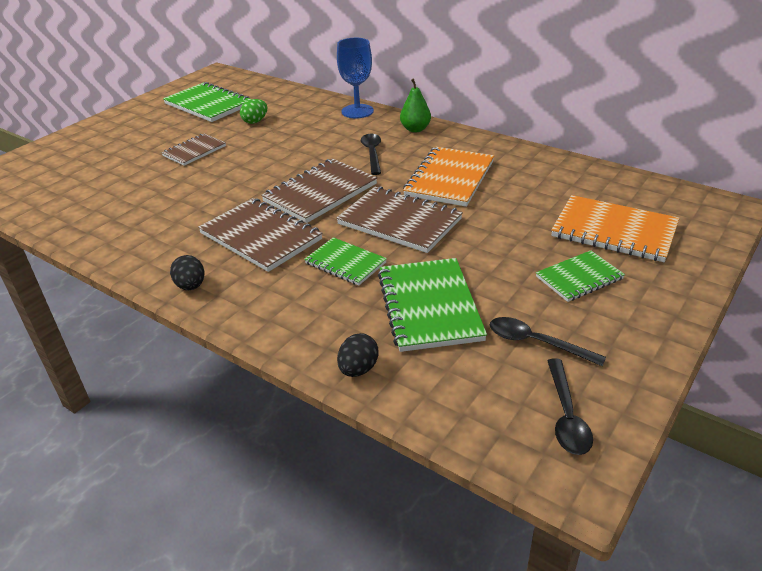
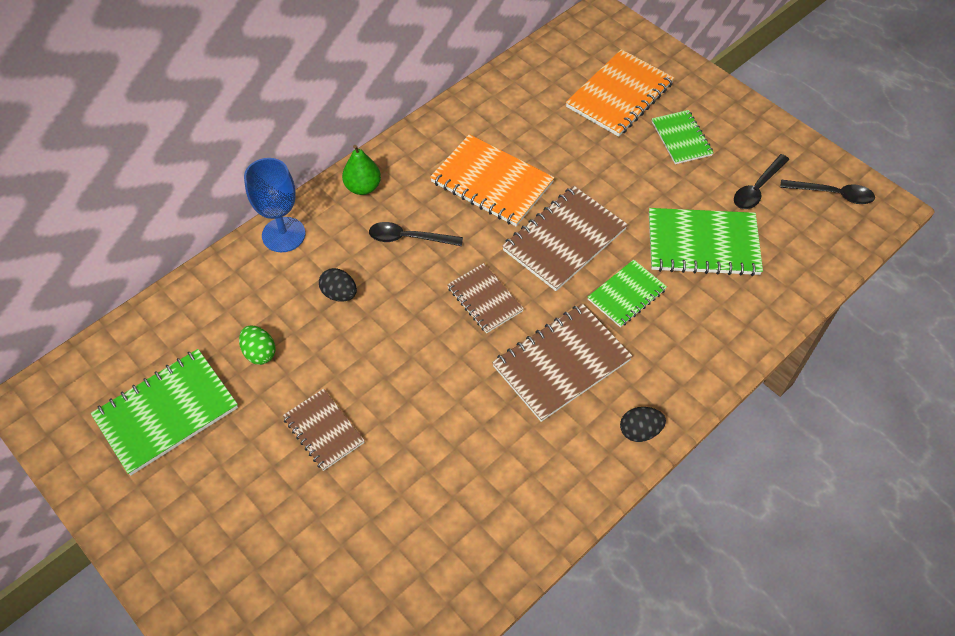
camera: 80 degrees left, 20 degrees up
brown notebook [261,158,377,223] -> brown notebook [447,263,524,333], size x0.61
black egg [337,333,379,377] -> black egg moved to [319,268,357,302]

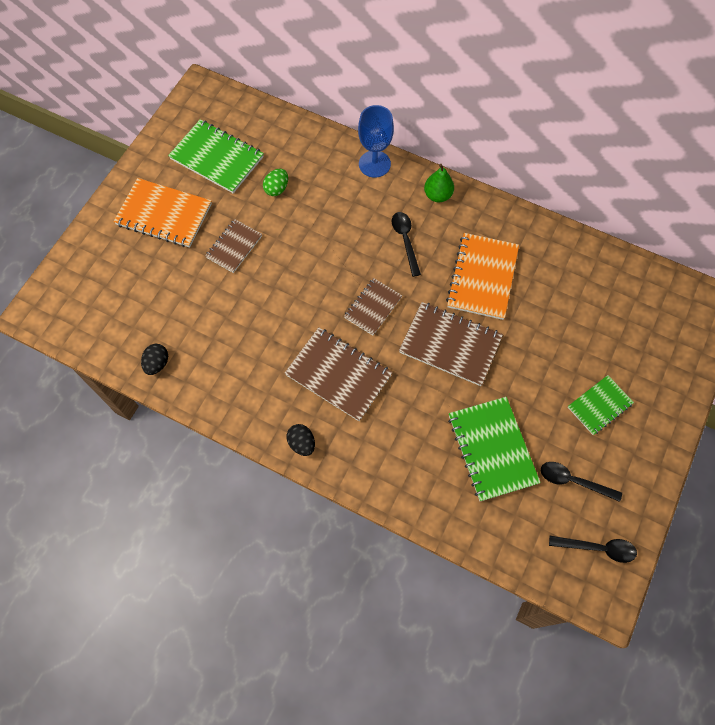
camera: 70 degrees right, 10 degrees up
black egg [319,268,357,302] -> black egg moved to [141,344,168,375]
orange notebook [566,49,674,137] -> orange notebook moved to [113,178,212,248]
green notebook [588,260,667,327] -> none
black spoon [780,180,875,204] -> black spoon turned 75 degrees counterclockwise [549,536,637,563]

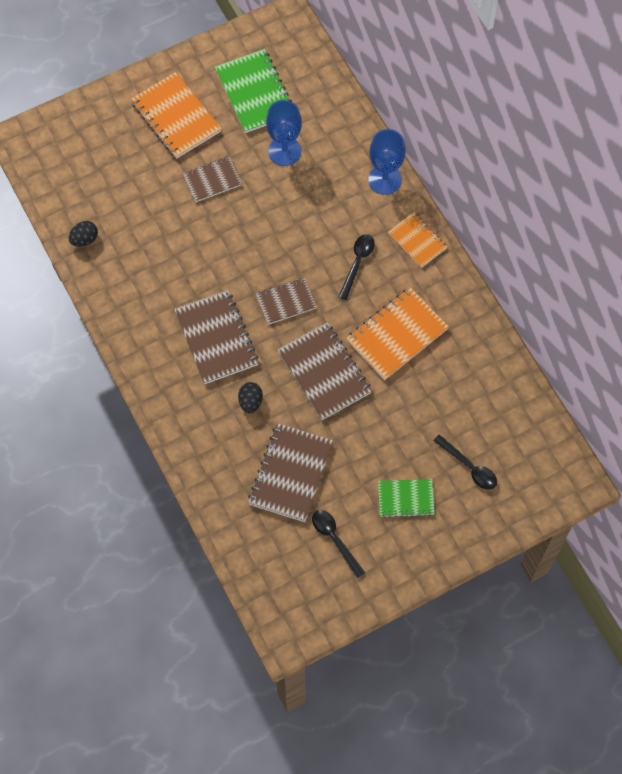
camera: 35 degrees right, 0 degrees up
green egg [263,169,288,196] -> blue goblet [266,100,302,166]
black egg [287,424,315,456] -> black egg moved to [238,382,263,413]
green pear [424,164,454,202] -> orange notebook [388,212,447,268]
green notebook [448,397,541,501] -> brown notebook [248,423,334,522]
black spoon [549,536,637,563] -> black spoon moved to [433,434,497,490]

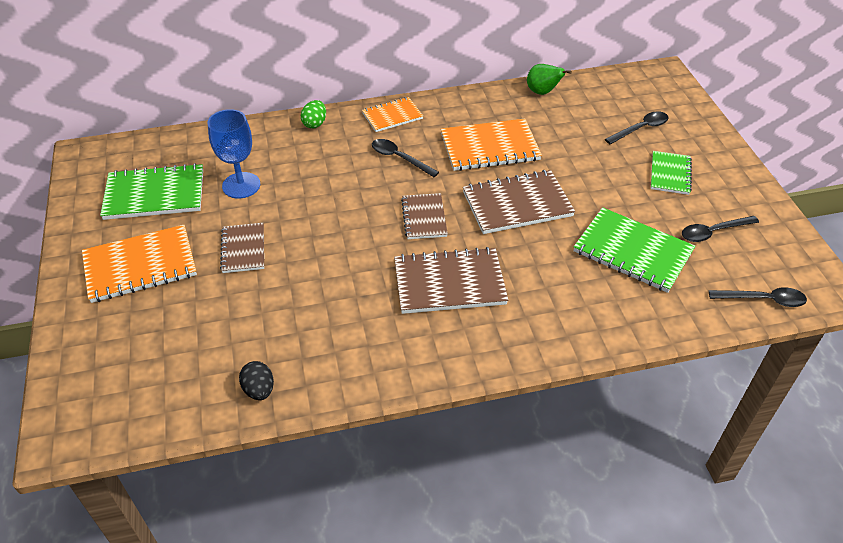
camera: 75 degrees left, 20 degrees down
black egg [238,382,263,413] -> none
brown notebook [248,423,334,522] -> green notebook [574,207,695,293]
orange notebook [346,287,449,380] -> orange notebook turned 75 degrees counterclockwise [441,119,542,171]
blue goblet [368,129,406,195] -> green egg [301,100,326,128]
none -> green pear [527,64,572,95]
none -> black spoon [709,287,807,307]

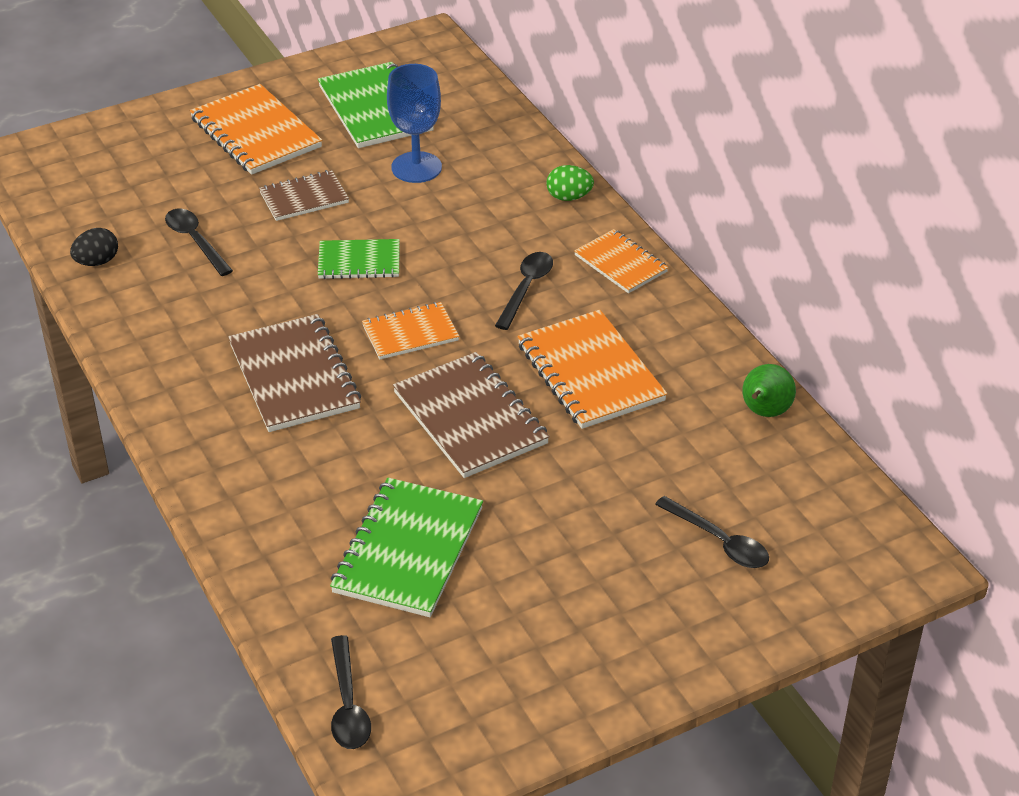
camera: 75 degrees right, 5 degrees down
brown notebook [401,193,448,239] -> orange notebook [362,302,459,360]
green notebook [651,151,692,195] -> green notebook moved to [318,239,400,279]
black spoon [682,216,759,242] -> black spoon moved to [165,209,233,276]

